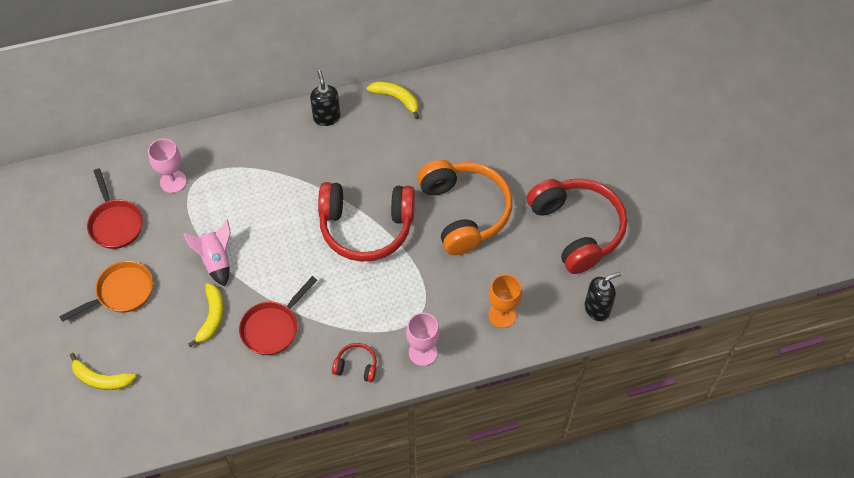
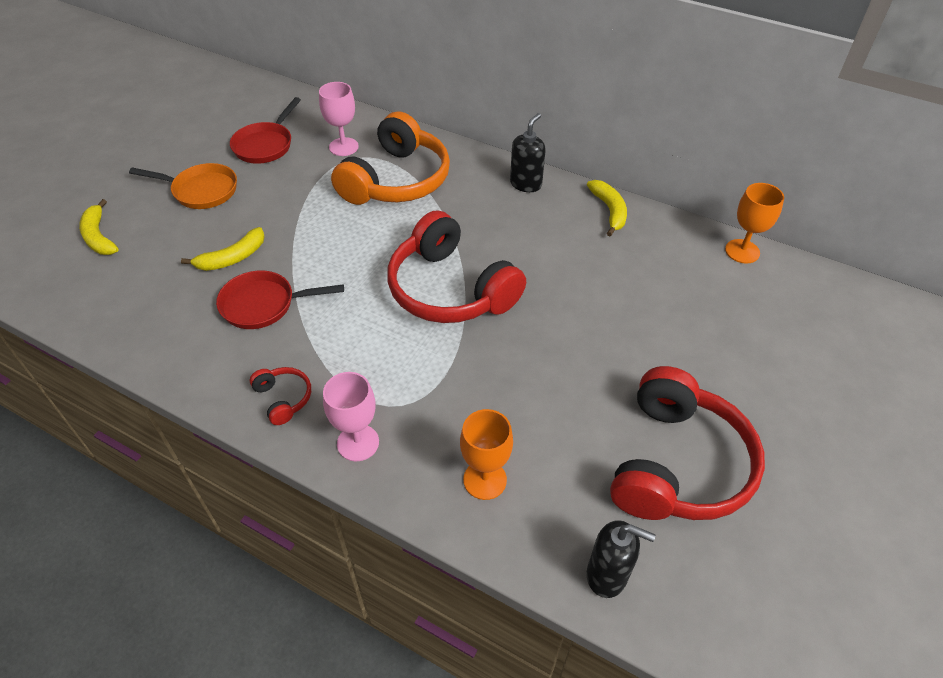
camera: 45 degrees right, 10 degrees down
pink rocket [184,220,231,286] -> none
orange headphones [417,160,513,255] -> orange headphones moved to [331,111,450,205]
none -> orange goblet [725,183,784,264]

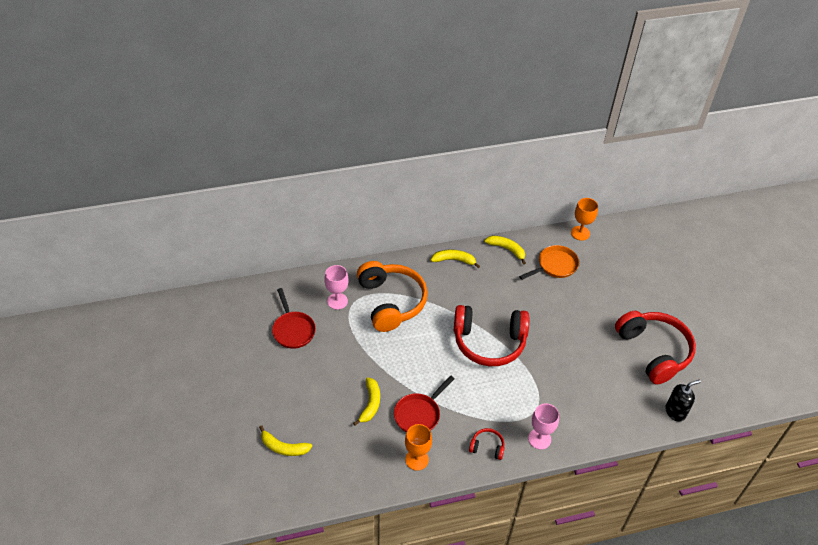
camera: 45 degrees left, 0 degrees up
orange pan [129,163,237,209] -> orange pan moved to [519,245,579,280]
orange goblet [460,409,513,500] -> orange goblet moved to [405,424,432,471]
black soap dispenser [510,113,546,192] -> yellow banana [431,250,480,268]

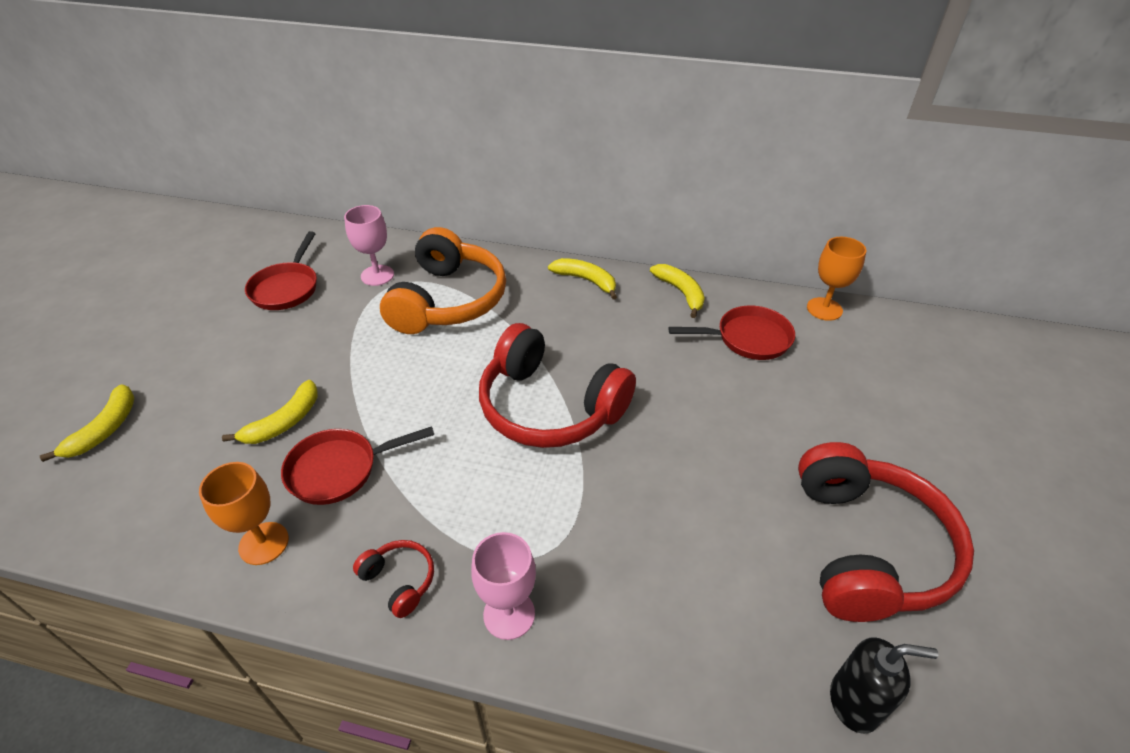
camera: 30 degrees right, 5 degrees down
yellow banana [259,425,312,456] -> yellow banana turned 120 degrees counterclockwise [40,384,135,462]
orange pan [519,245,579,280] -> red pan [669,306,795,360]

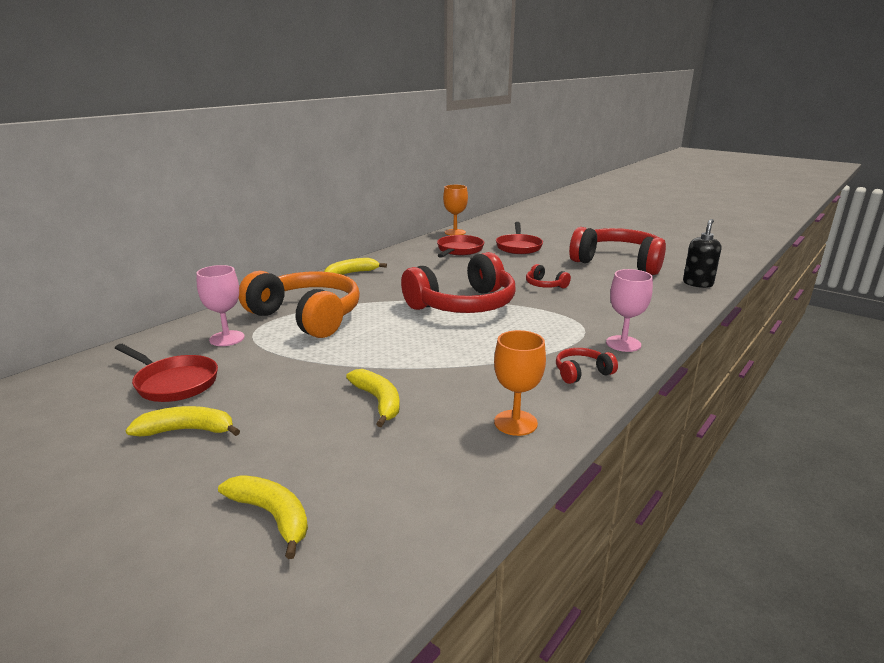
camera: 65 degrees left, 20 degrees down
red pan [281,426,434,505] -> red pan moved to [496,222,543,254]
yellow banana [650,264,705,318] -> yellow banana moved to [125,406,240,436]
none -> red headphones [526,264,571,288]

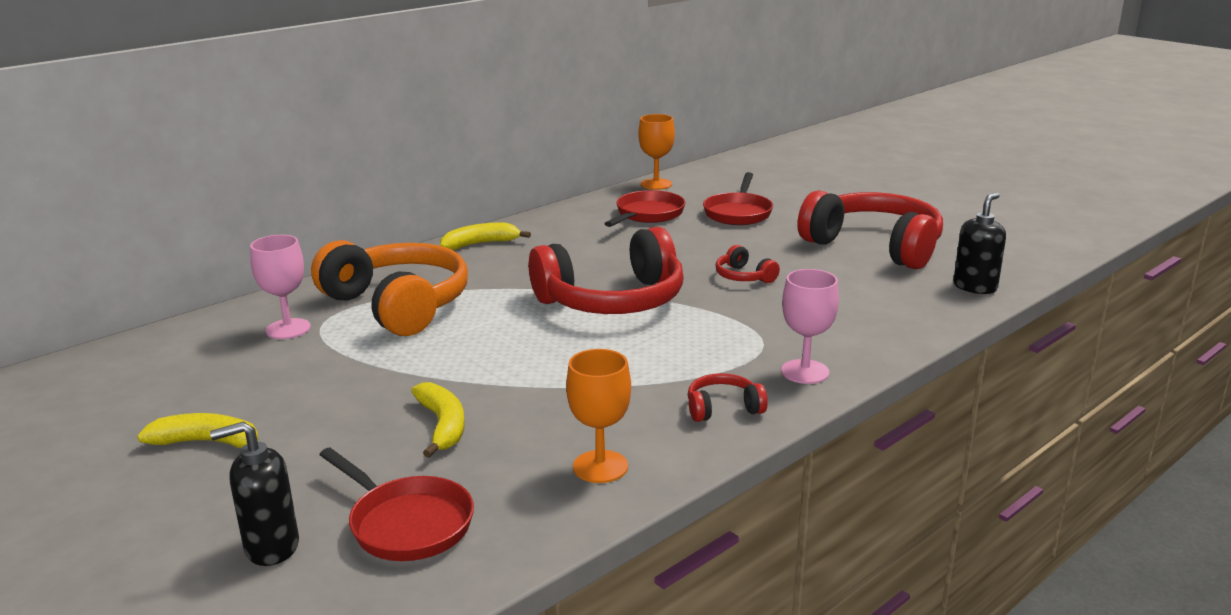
camera: 10 degrees right, 0 degrees up
red pan [115,344,218,402] -> red pan moved to [319,448,474,561]
yellow banana [218,475,308,559] -> black soap dispenser [210,422,299,566]

